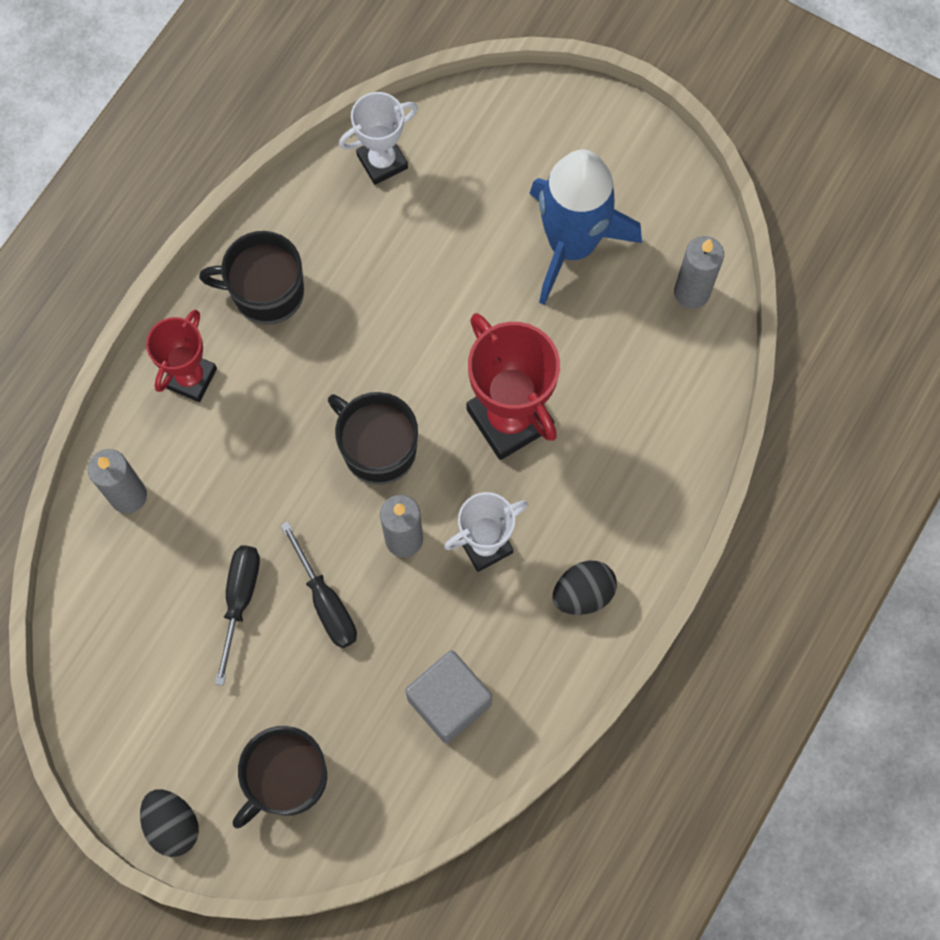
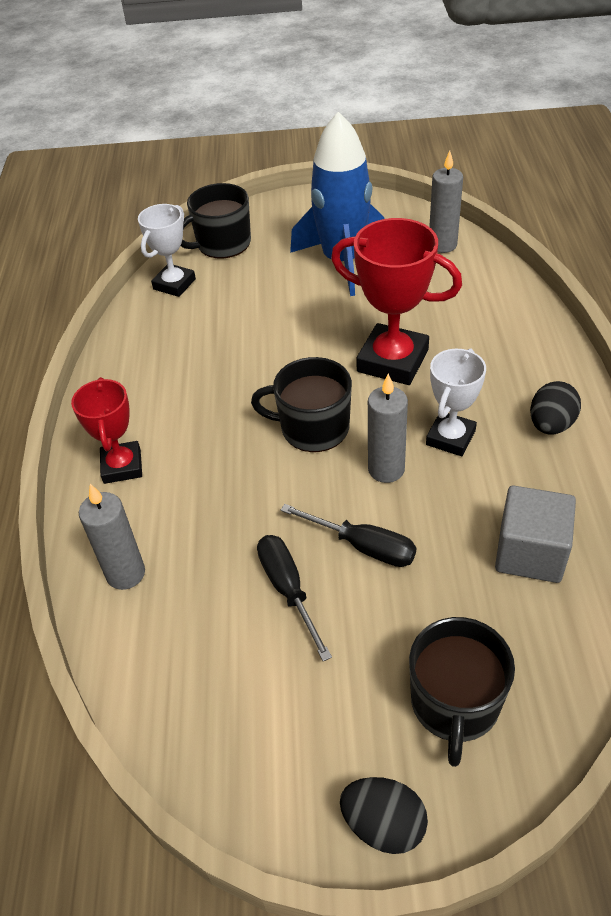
camera: 30 degrees left, 25 degrees down
black mug [199,231,304,325] -> black mug moved to [181,183,251,259]

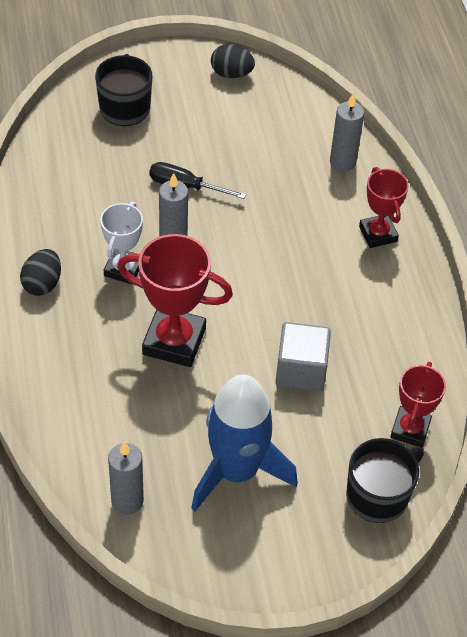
camera: 165 degrees right, 5 degrees up
white trophy [138,204,196,297] -> red trophy [390,362,446,447]
black mug [251,357,352,452] -> none
black screwdriver [257,535,332,661] -> none
black egg [340,777,428,854] -> black egg moved to [211,44,255,78]
grey cube [495,485,576,583] -> grey cube moved to [276,322,331,391]

